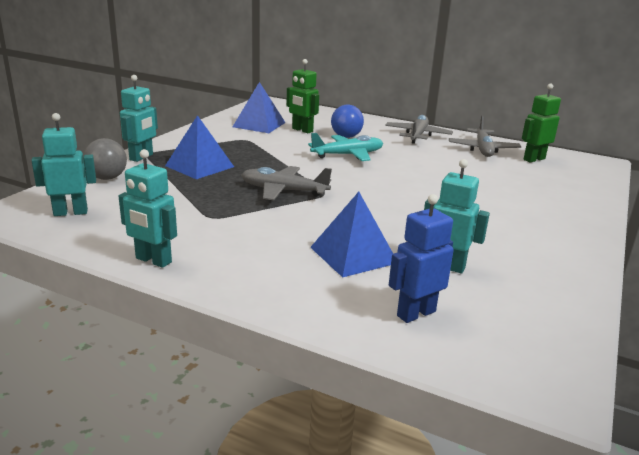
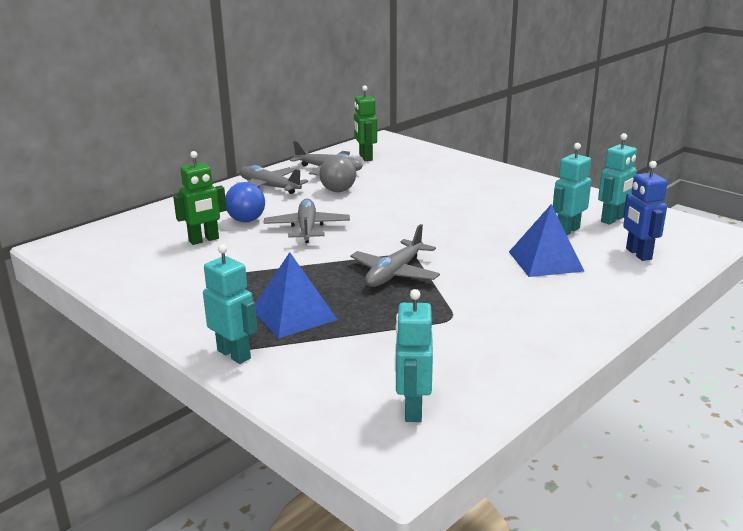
camera: 70 degrees left, 0 degrees up
grey ball [83,138,127,180] -> grey ball moved to [319,155,356,192]
turquoise robot [119,149,177,268] -> turquoise robot moved to [598,133,637,225]
blue pyramid [233,82,286,133] -> none
turquoise plane [308,133,383,161] -> grey plane [263,199,350,243]

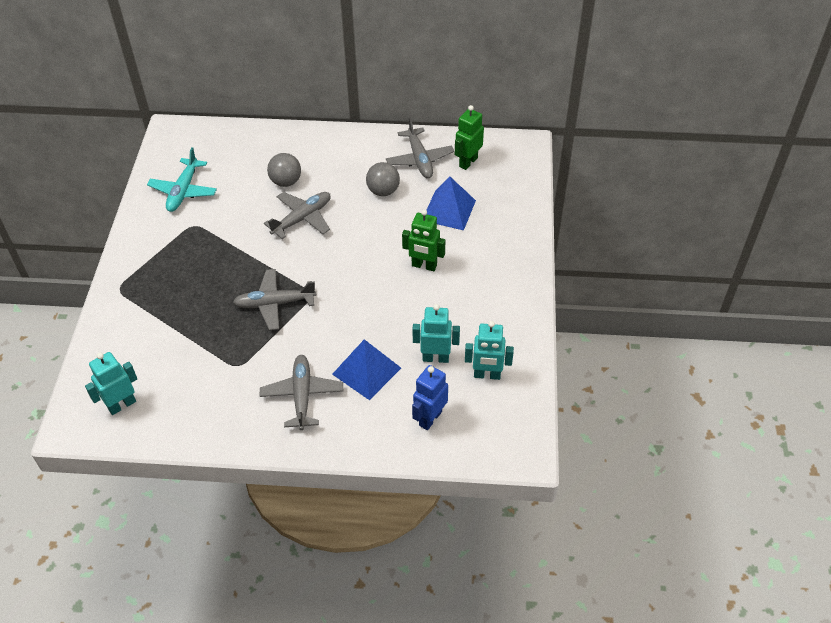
camera: 50 degrees right, 25 degrees up
green robot [173,151,227,245] -> green robot moved to [402,210,445,271]
turquoise robot [203,244,258,364] -> none
blue ball [225,182,265,222] -> grey ball [267,153,301,187]
grey plane [240,165,308,194] -> grey plane moved to [260,355,343,430]
blue pyramid [255,252,338,339] -> blue pyramid moved to [426,177,476,230]
none -> turquoise plane [147,147,217,212]

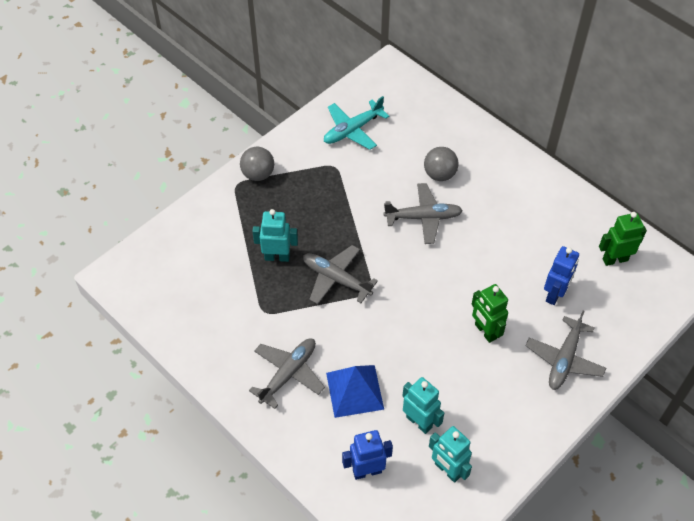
camera: 40 degrees right, 5 degrees up
turquoise robot [85,352,137,415] -> turquoise robot moved to [252,209,298,262]
grey ball [366,162,400,196] -> grey ball moved to [240,147,274,181]
grey plane [386,117,454,178] -> grey plane moved to [525,311,606,390]
blue pyramid [426,177,476,230] -> blue robot [544,246,579,305]

